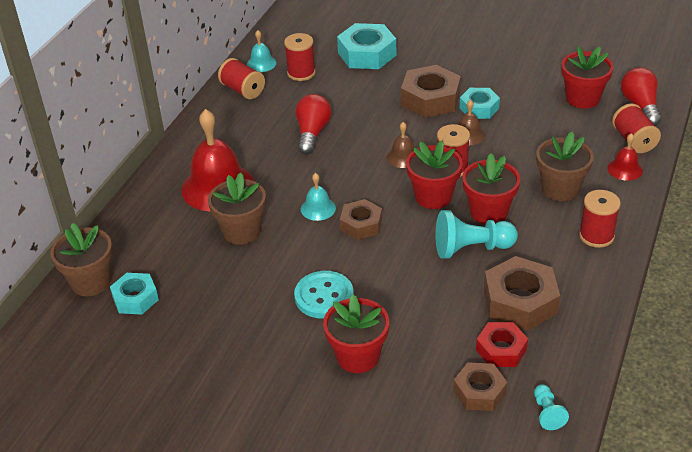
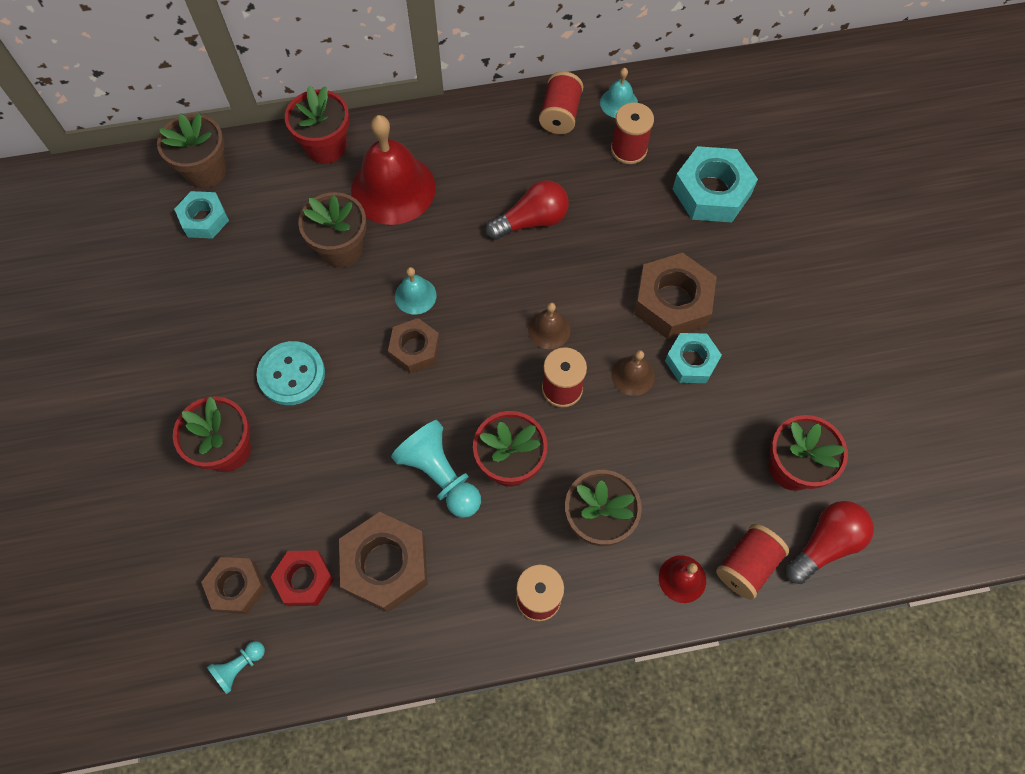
camera: 55 degrees right, 25 degrees up
red flower pot [406,141,463,209] -> red flower pot moved to [285,85,349,164]

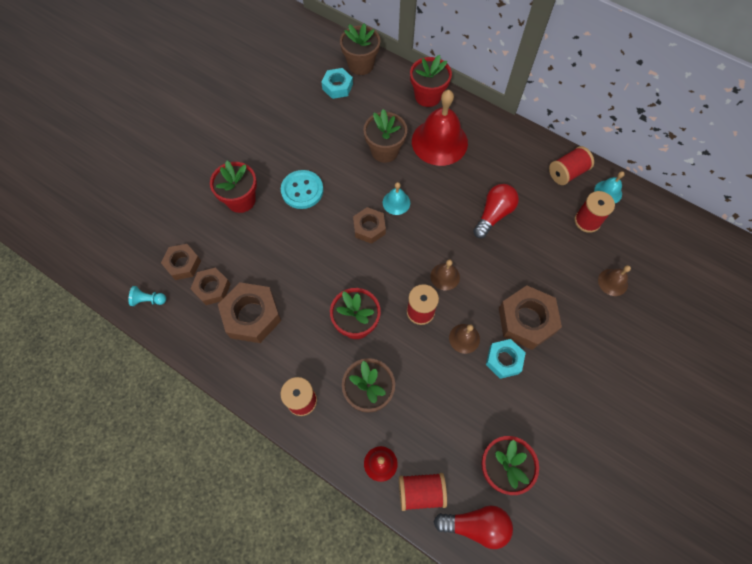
camera: 45 degrees right, 0 degrees up
red nut [271,550,334,606] -> brown nut [191,267,230,305]
turquoise pawn [391,420,481,518] -> none
red light bulb [486,180,569,240] -> red light bulb turned 75 degrees counterclockwise [473,184,519,238]
turquoise nut [673,146,758,222] -> brown bell [598,265,631,296]

